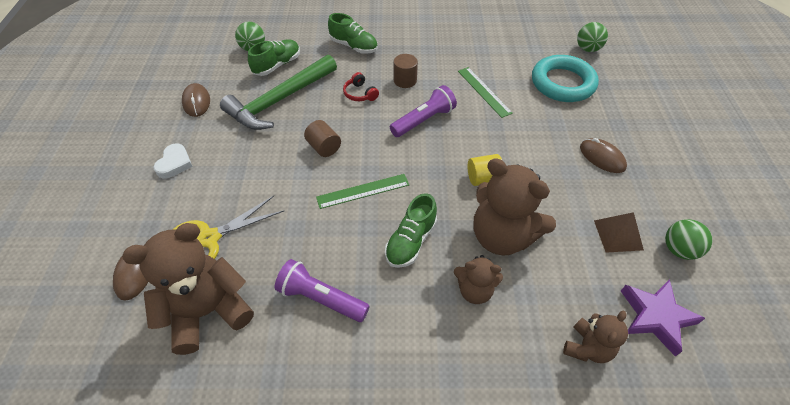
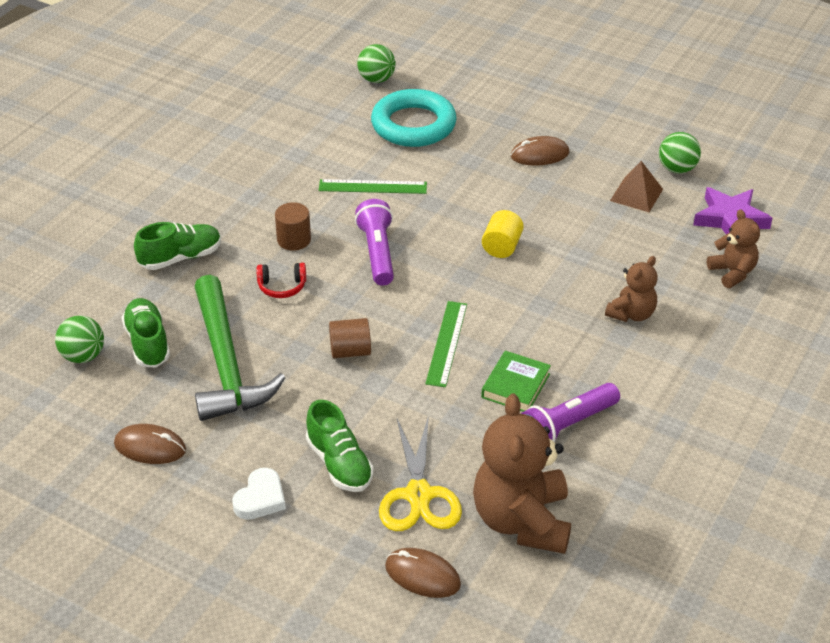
camera: 60 degrees left, 10 degrees down
white heart [154,144,192,178] -> white heart turned 75 degrees clockwise [232,468,286,520]
green shoe [385,193,437,268] -> green shoe moved to [306,400,374,492]
brown teddy bear [474,159,556,256] -> none
none -> green book [481,351,551,412]

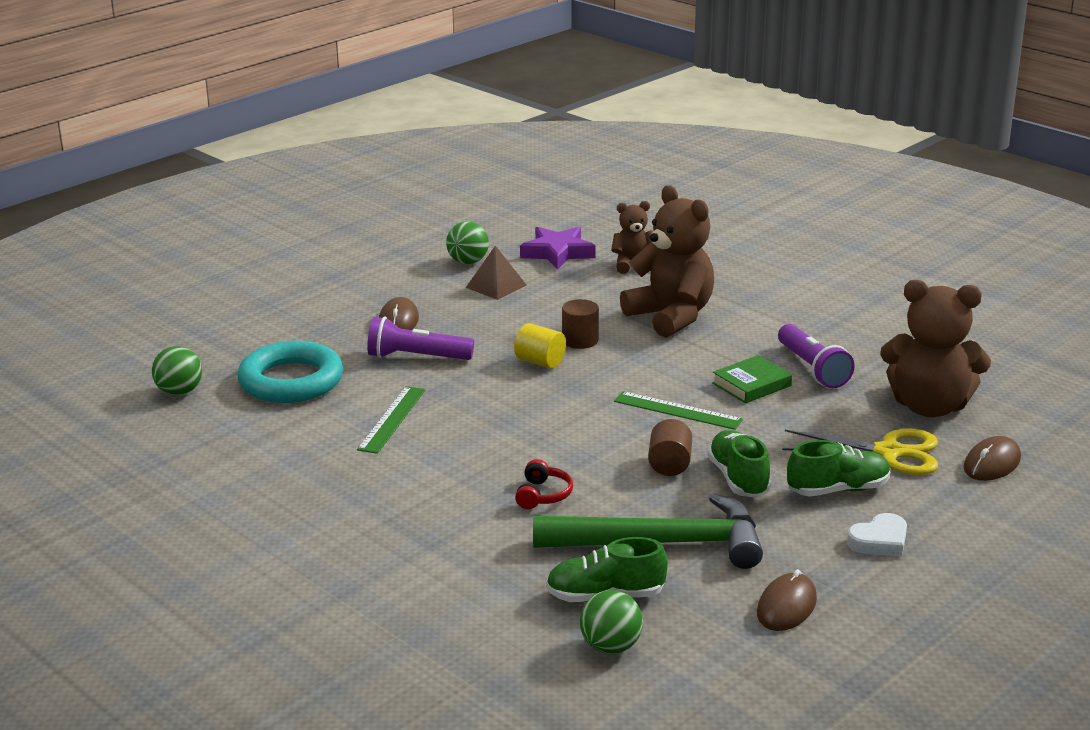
camera: 75 degrees left, 15 degrees down
green shoe [134,222,221,270] -> green shoe moved to [707,430,771,498]
white heart [232,468,286,520] -> white heart turned 105 degrees clockwise [847,513,907,556]
brown cylinder [275,202,311,251] -> brown cylinder moved to [562,299,599,349]
purple flashlight [355,199,394,286] -> purple flashlight moved to [367,317,474,360]
green book [481,351,551,412] -> green book turned 75 degrees counterclockwise [713,355,792,403]
brown teddy bear [605,256,658,322] -> brown teddy bear [620,185,714,338], size x1.86

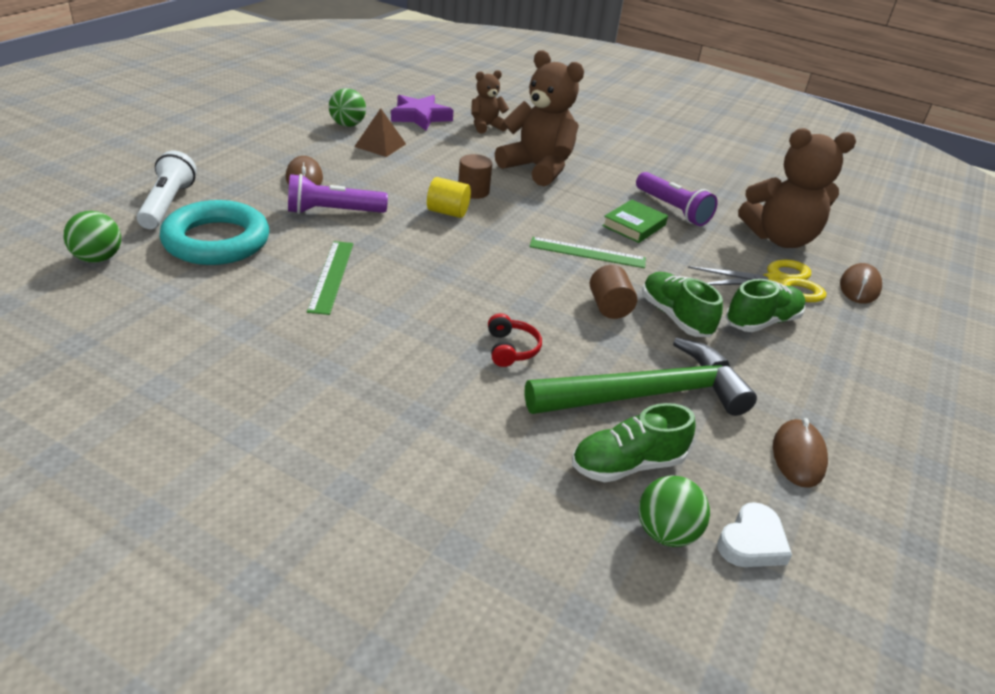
camera: 20 degrees left, 10 degrees up
white heart [847,513,907,556] -> white heart moved to [717,502,792,567]
none -> white flashlight [137,151,197,229]

